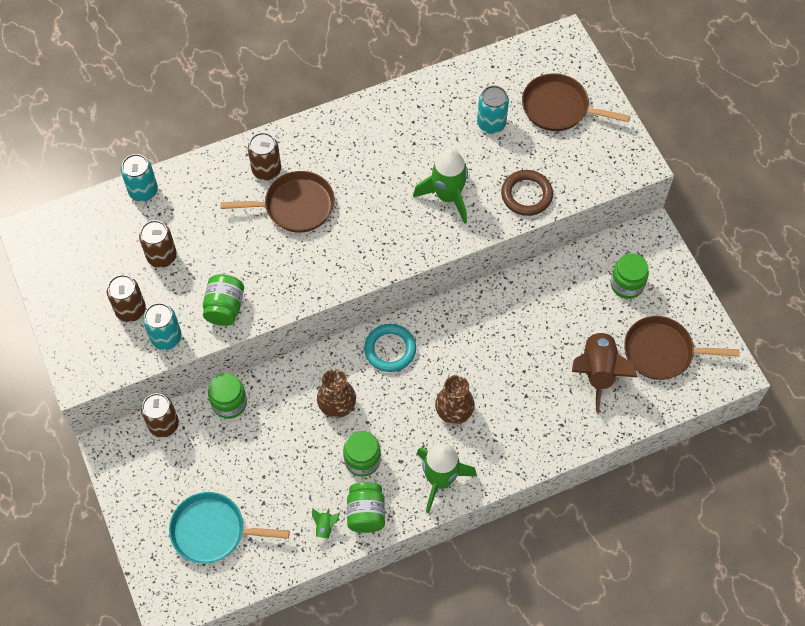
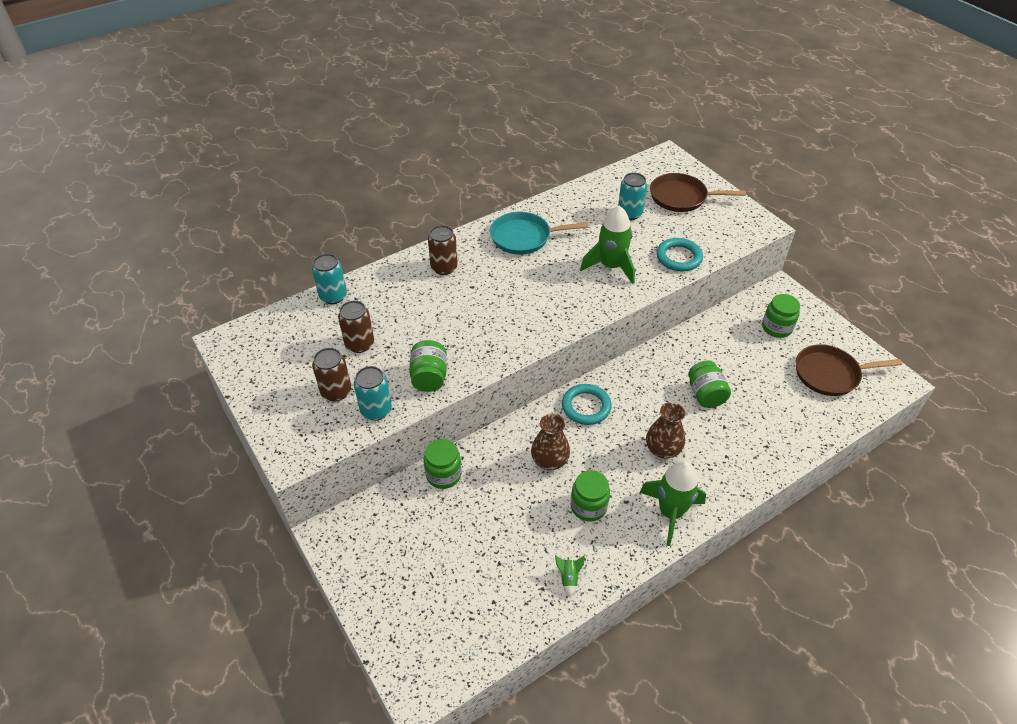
camera: 10 degrees left, 15 degrees down
brown can [141,393,179,438] -> none
turquoise pan [169,492,290,564] -> turquoise pan moved to [490,212,589,254]
brown pan [220,171,335,233] -> none
green jar [347,482,385,533] -> green jar moved to [688,361,731,408]
brown ring [501,170,553,216] -> turquoise ring [656,238,703,271]
brown rocket [572,328,637,413] -> none

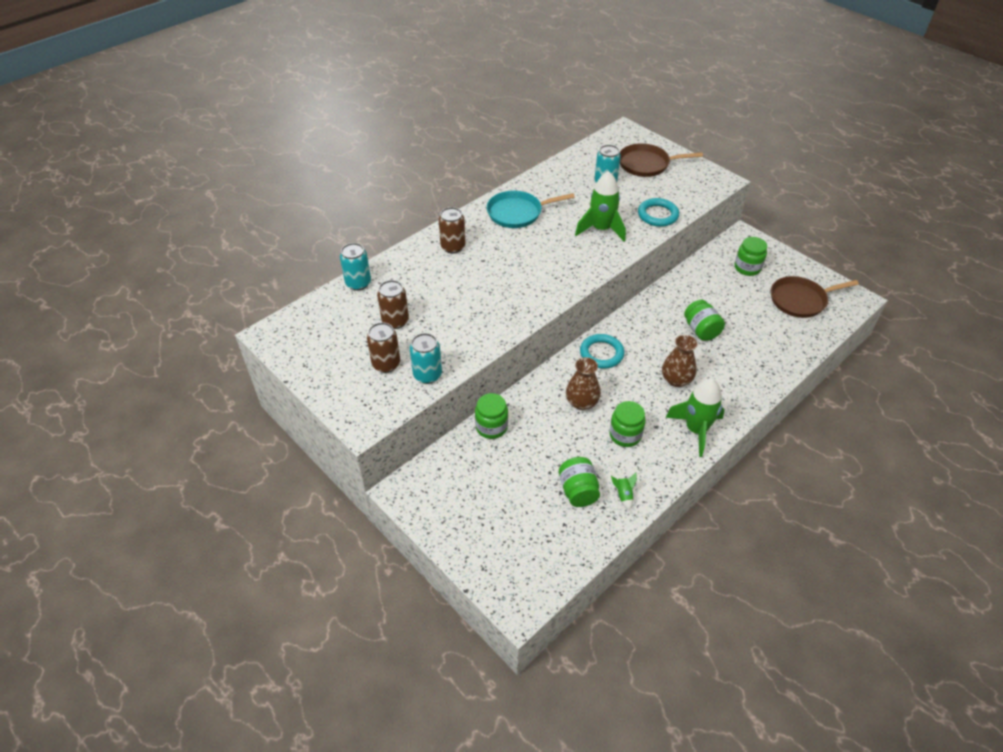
camera: 10 degrees left, 0 degrees up
green jar [409,340,447,392] -> green jar moved to [559,457,600,507]

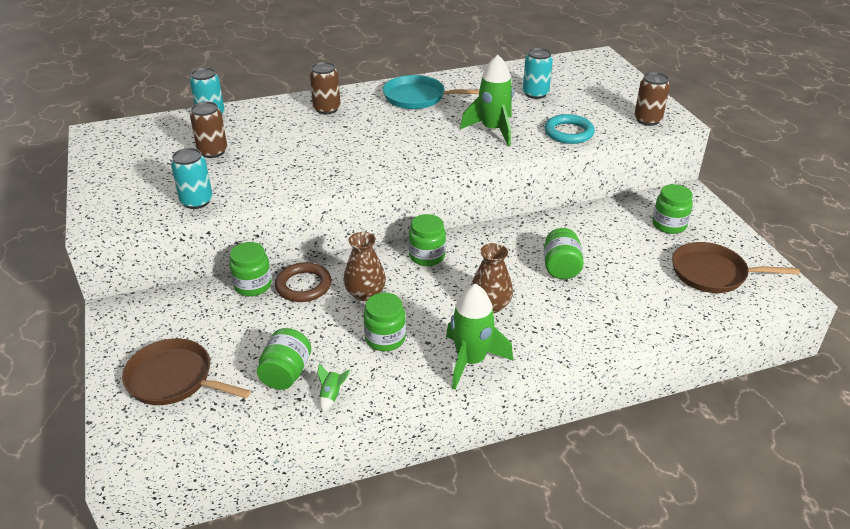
camera: 25 degrees right, 10 degrees down
brown can [367,322,400,373] -> brown can moved to [634,72,670,126]
turquoise ring [580,334,624,369] -> green jar [409,214,446,266]
brown pan [620,143,703,177] -> brown pan moved to [122,338,251,405]
none -> brown ring [275,262,332,302]

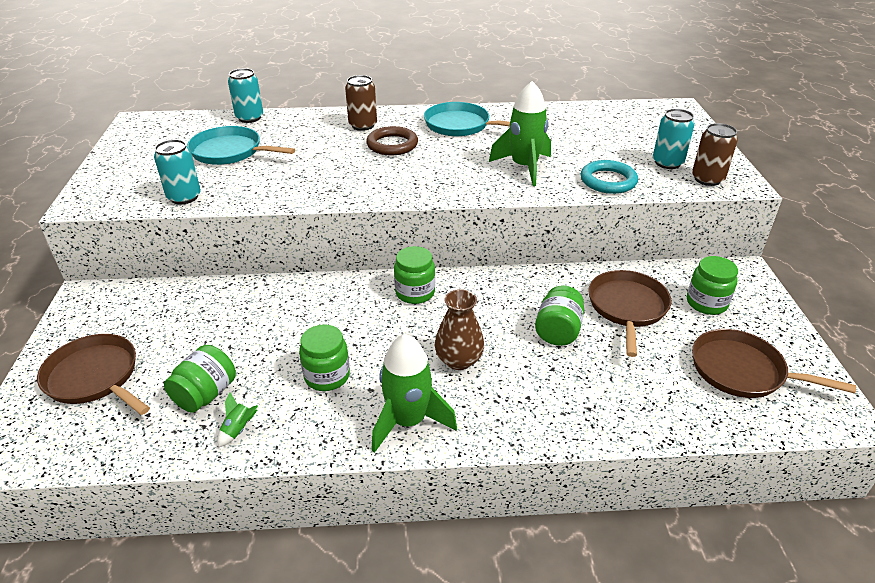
camera: 15 degrees right, 0 degrees up
brown can [190,102,227,158] -> turquoise pan [187,126,295,165]
green jar [229,242,272,296] -> none
brown ring [275,262,332,302] -> brown ring moved to [366,126,418,156]
brown vase [344,232,386,301] -> none
turquoise can [523,48,553,99] -> turquoise can moved to [653,109,695,169]
none -> brown pan [588,270,672,357]

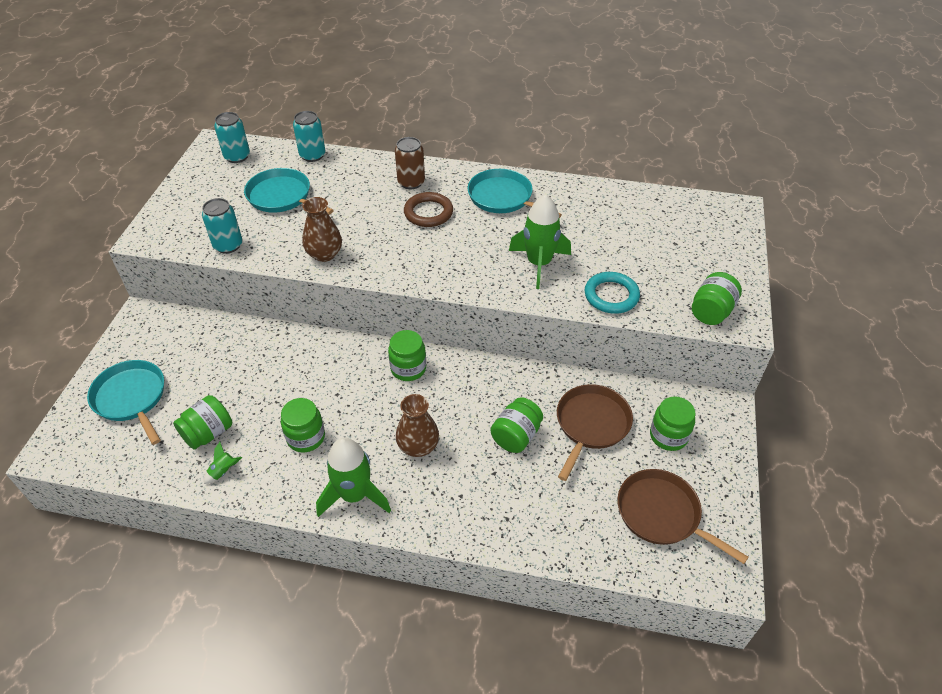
camera: 15 degrees right, 10 degrees up
brown pan [37,334,150,415] -> turquoise pan [87,360,164,445]
turquoise can [653,109,695,169] -> turquoise can moved to [214,112,250,163]
brown can [692,123,738,186] -> green jar [692,272,742,325]
none -> brown vase [302,197,342,262]

